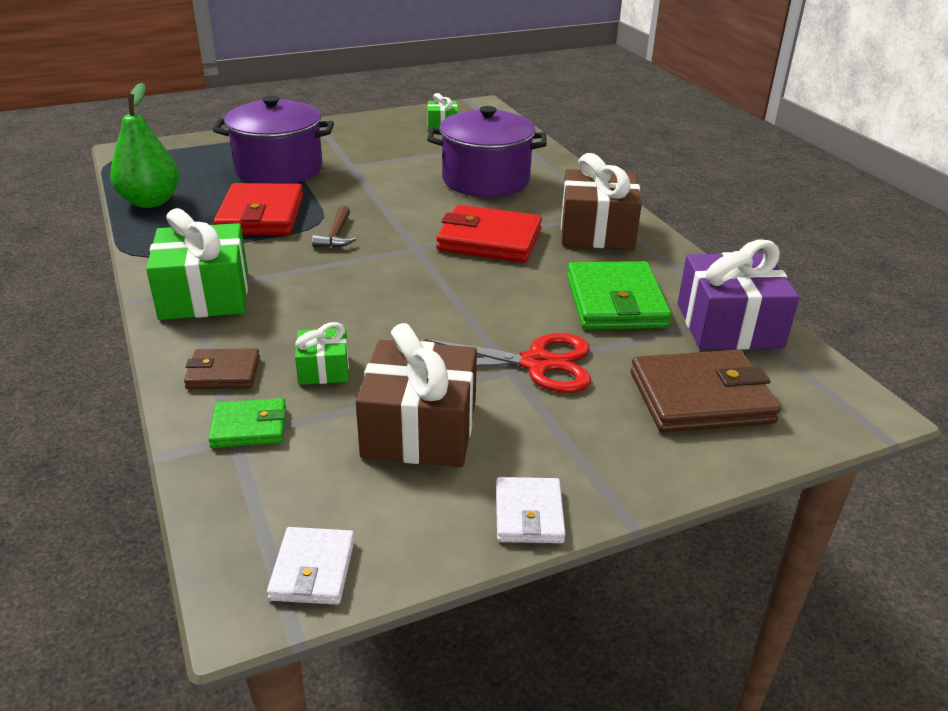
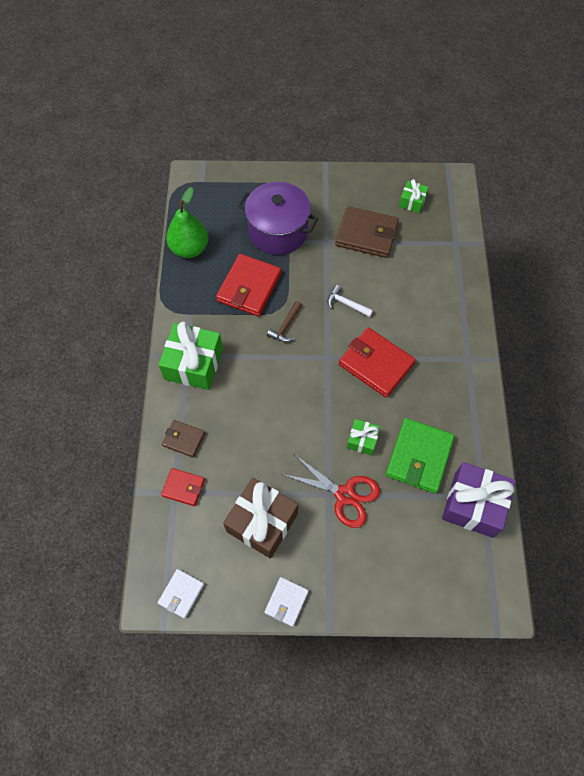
camera: 25 degrees right, 30 degrees up
green wallet [208,398,286,448] -> red wallet [161,468,205,506]
green gift [295,322,349,385] -> green gift moved to [347,419,380,455]
purple pot [427,106,547,197] -> none
brown gift [561,153,642,249] -> none
brown wallet [631,350,781,432] -> brown wallet moved to [335,206,399,258]
none -> white hammer [327,285,373,317]

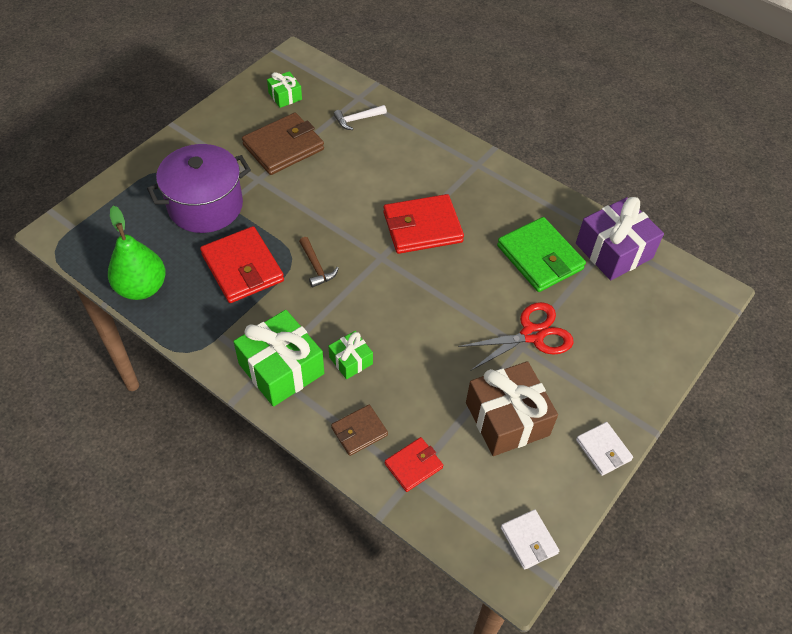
camera: 55 degrees left, 10 degrees down
white hammer [327,285,373,317] -> white hammer moved to [334,105,387,130]
green gift [347,419,380,455] -> green gift moved to [329,331,373,379]

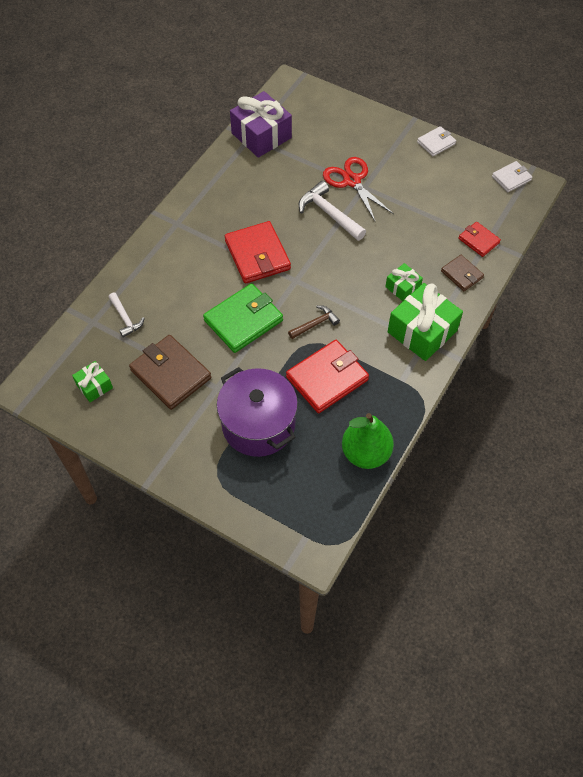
camera: 95 degrees left, 5 degrees up
brown gift [466,361,558,456] -> none
green wallet [497,217,586,292] -> green wallet moved to [203,283,283,353]
none -> white hammer [299,181,366,241]

